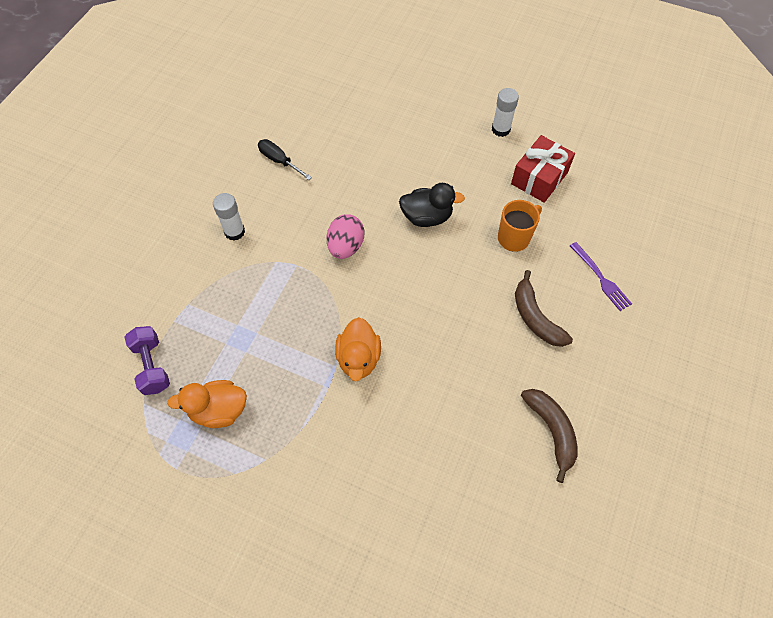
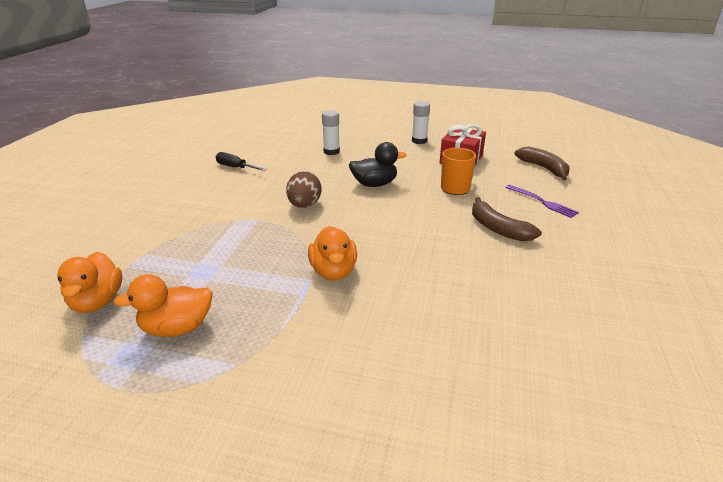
camera: 10 degrees left, 30 degrees down
purple dumbbell [125,326,170,395] -> orange duck [57,252,122,313]
white glue stick [213,193,245,241] -> white glue stick moved to [322,110,340,155]
pink egg [327,214,364,259] -> brown egg [286,171,322,208]
brown banana [521,389,578,483] -> brown banana moved to [514,147,570,180]

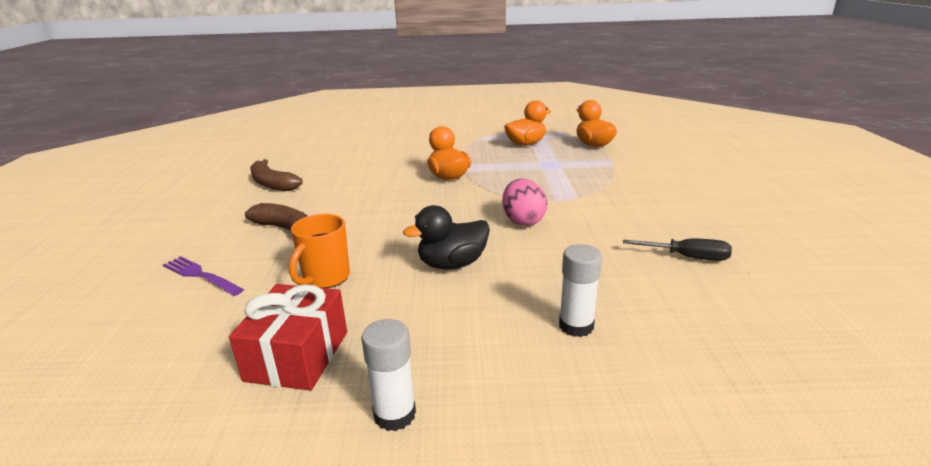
camera: 165 degrees right, 5 degrees down
brown egg [286,171,322,208] -> pink egg [502,179,547,226]
brown banana [514,147,570,180] -> brown banana moved to [250,159,303,191]

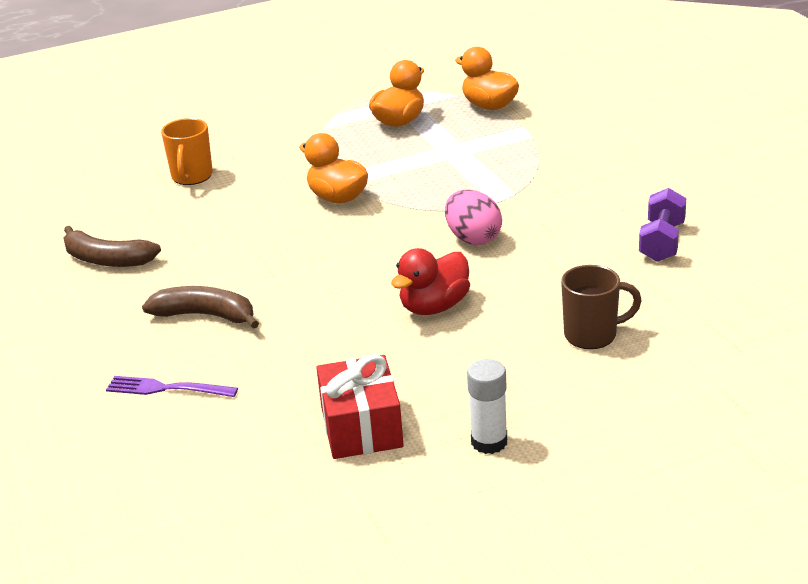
camera: 20 degrees left, 5 degrees up
orange mug [289,214,350,288] -> orange mug moved to [161,118,213,185]
black duck [403,205,490,270] -> red duck [391,248,470,315]
white glue stick [559,244,602,337] -> brown mug [561,265,642,349]
black screwdriver [623,238,732,261] -> purple dumbbell [639,188,686,262]

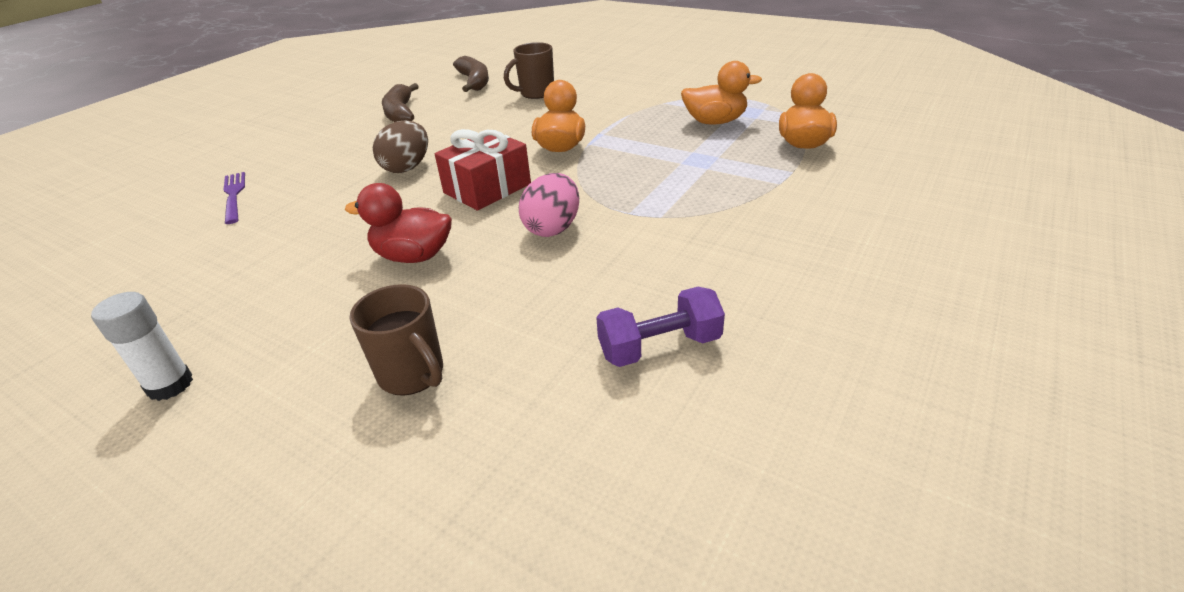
camera: 55 degrees right, 5 degrees up
brown banana [142,286,259,329] -> brown banana moved to [453,56,489,92]
orange mug [161,118,213,185] -> brown mug [504,42,554,99]
red gift [316,354,404,459] -> red gift moved to [435,129,531,211]
none -> brown egg [373,121,428,173]

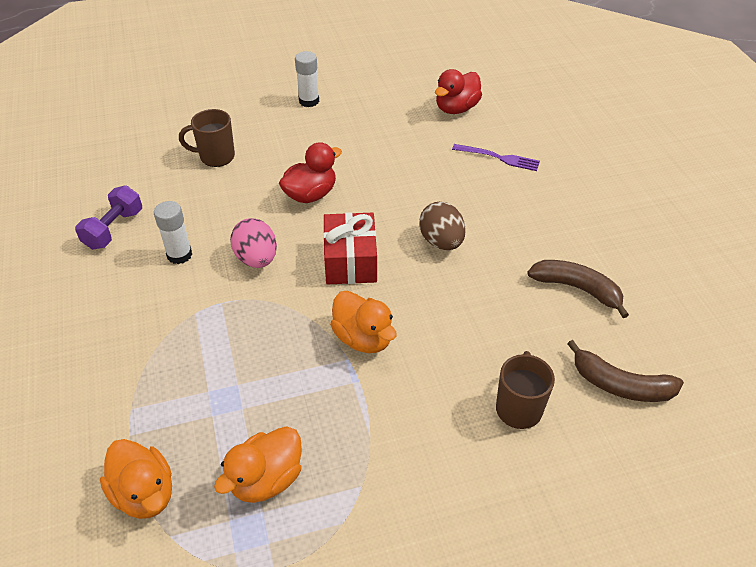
camera: 130 degrees right, 10 degrees up
none -> white glue stick [154,201,192,264]
none -> red duck [435,69,482,114]

